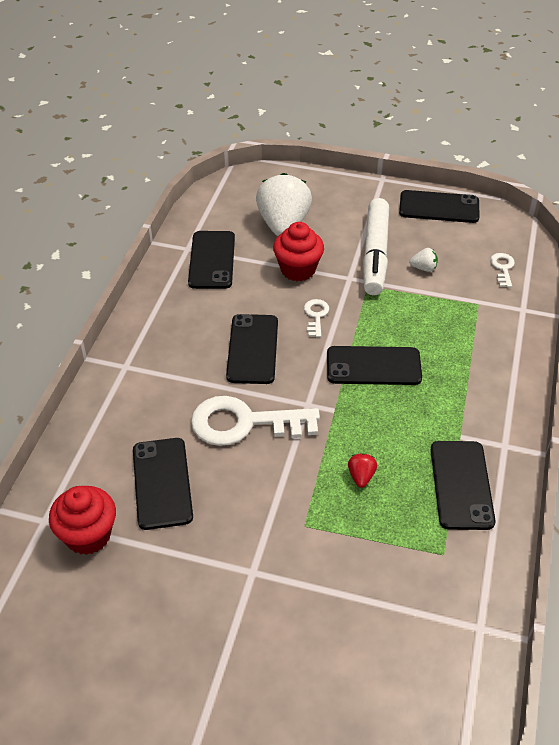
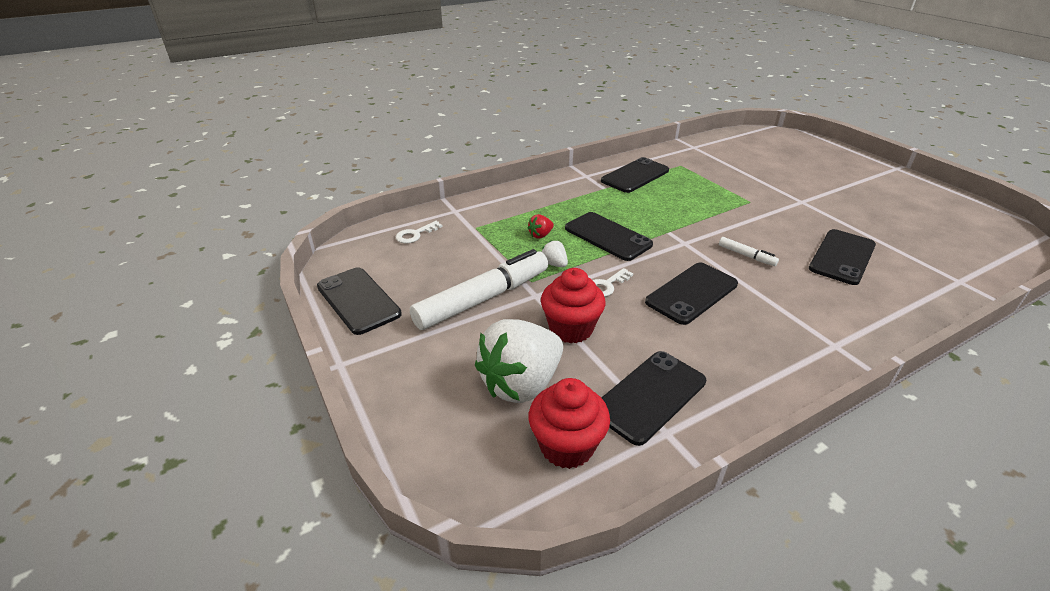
camera: 135 degrees left, 10 degrees down
red cupcake [49,486,116,555] -> red cupcake moved to [529,378,610,469]
white key [191,396,320,446] -> white marker [719,237,779,266]
red strawberry [348,453,377,488] -> red strawberry moved to [528,214,554,239]
white strawberry [409,248,438,272] -> white strawberry moved to [541,240,568,267]

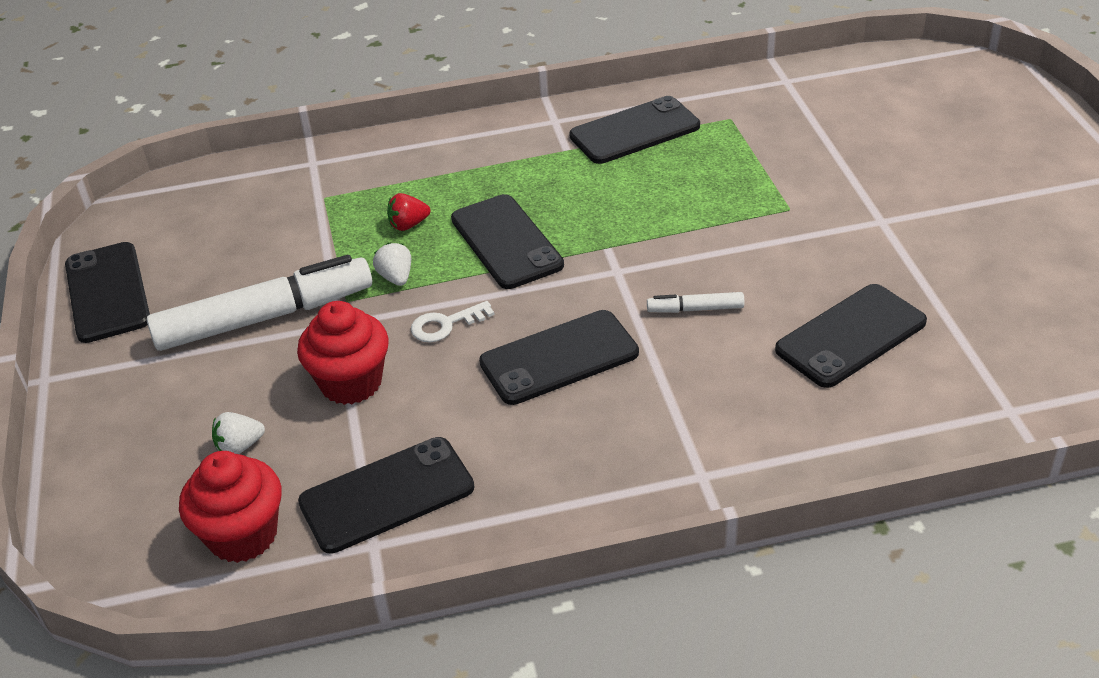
camera: 20 degrees right, 5 degrees up
white key [396,221,443,244] -> none
white strawberry [475,319,563,403] -> white strawberry [212,412,265,454], size x0.41
white marker [719,237,779,266] -> white marker turned 120 degrees clockwise [647,292,745,313]

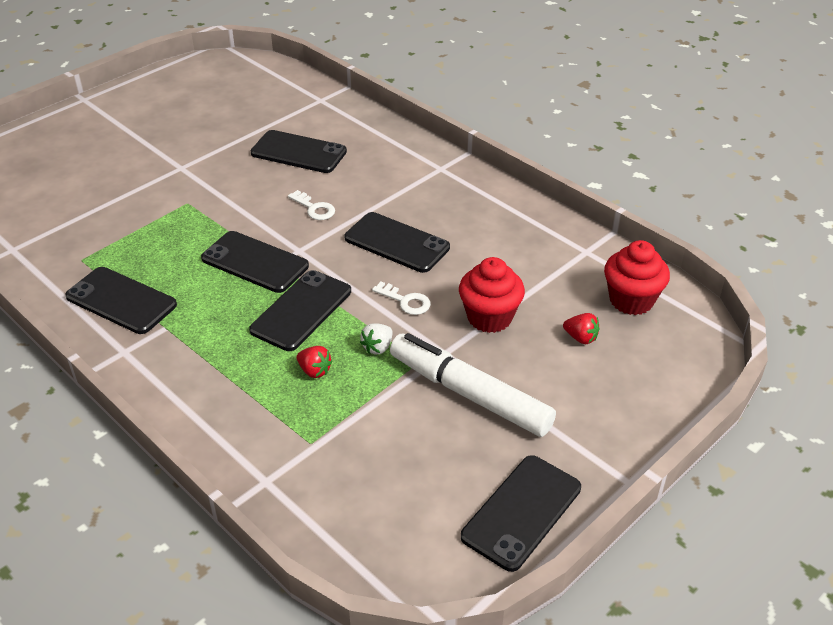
camera: 125 degrees left, 0 degrees up
white strawberry [212,412,265,454] -> red strawberry [563,313,600,344]
black phone [298,437,475,554] -> black phone moved to [201,231,309,293]
white marker [647,292,745,313] -> white key [288,190,335,220]

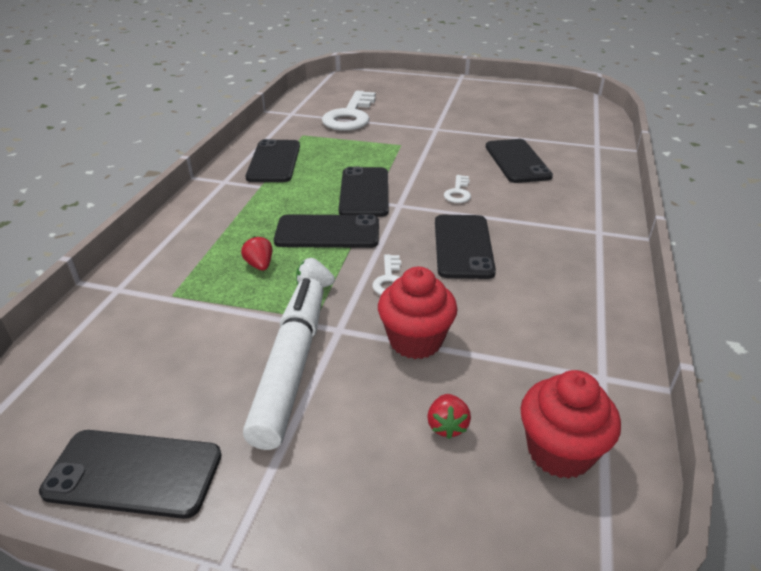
camera: 60 degrees right, 5 degrees down
red strawberry [296,346,332,378] -> red strawberry turned 150 degrees clockwise [241,236,273,271]
none -> white key [322,91,376,131]

